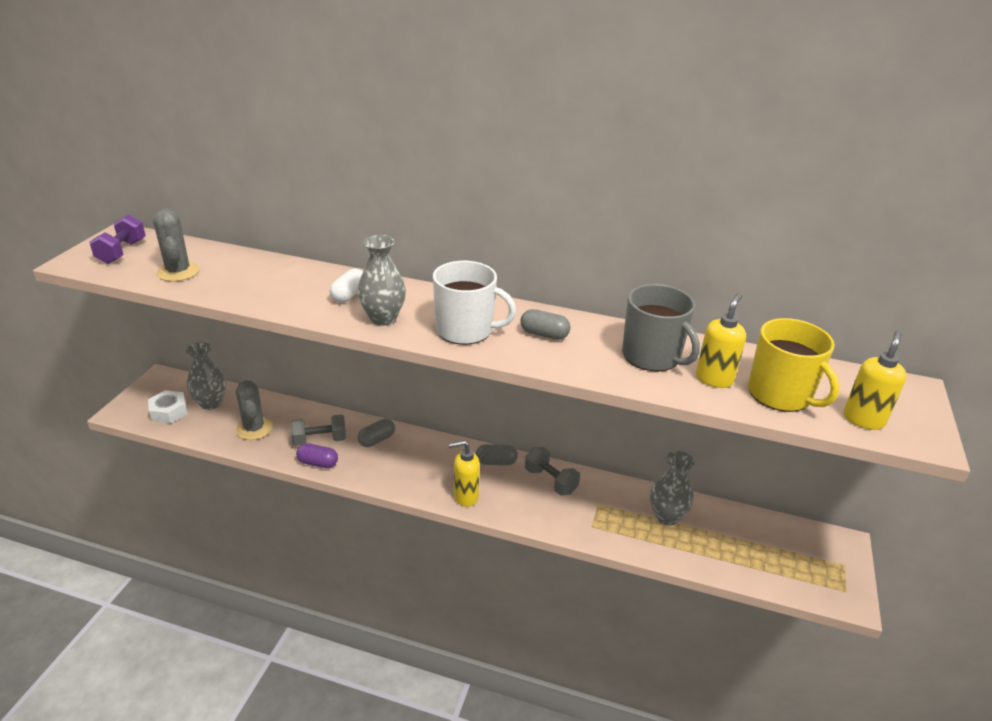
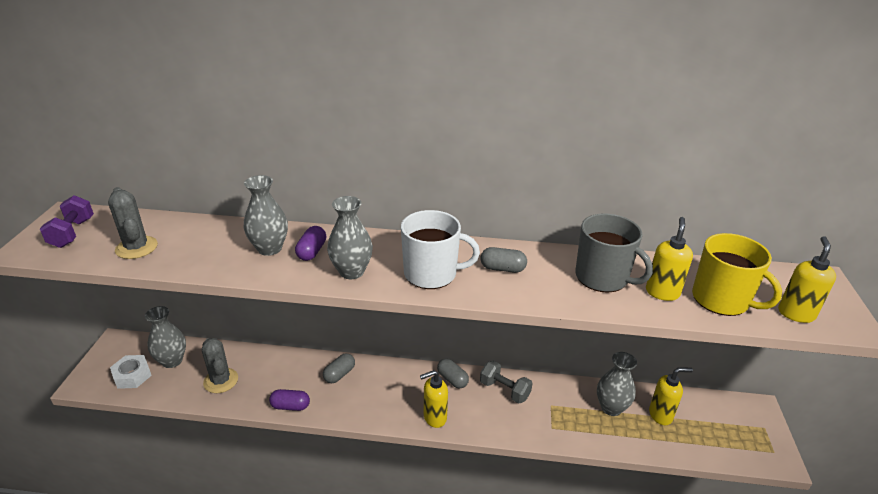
camera: 10 degrees left, 0 degrees up
grey dumbbell [290,414,346,446] -> none
white capsule [330,268,363,303] -> purple capsule [295,226,326,261]
grey capsule [476,444,518,465] -> grey capsule turned 60 degrees clockwise [437,358,469,388]
none -> grey vase [244,175,288,256]
none -> yellow soap dispenser [649,367,693,425]

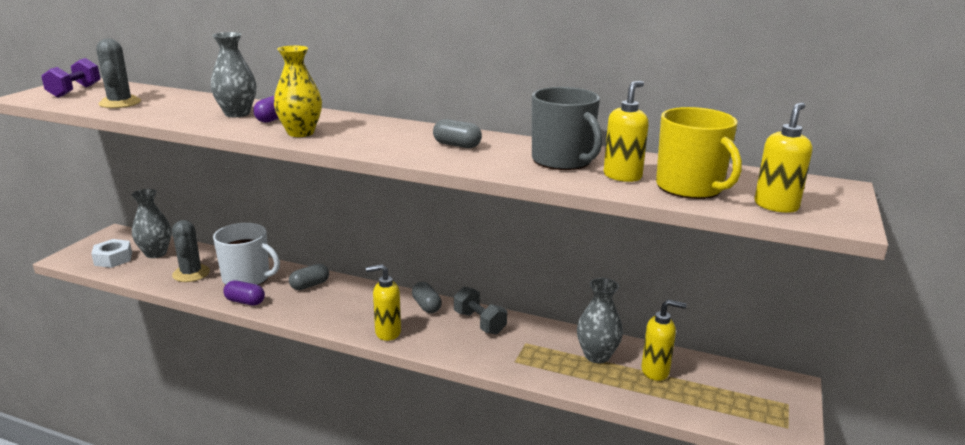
camera: 15 degrees right, 10 degrees down
grey vase [327,196,373,279] -> yellow vase [274,45,322,137]
white mug [401,210,480,289] -> white mug moved to [213,223,280,285]

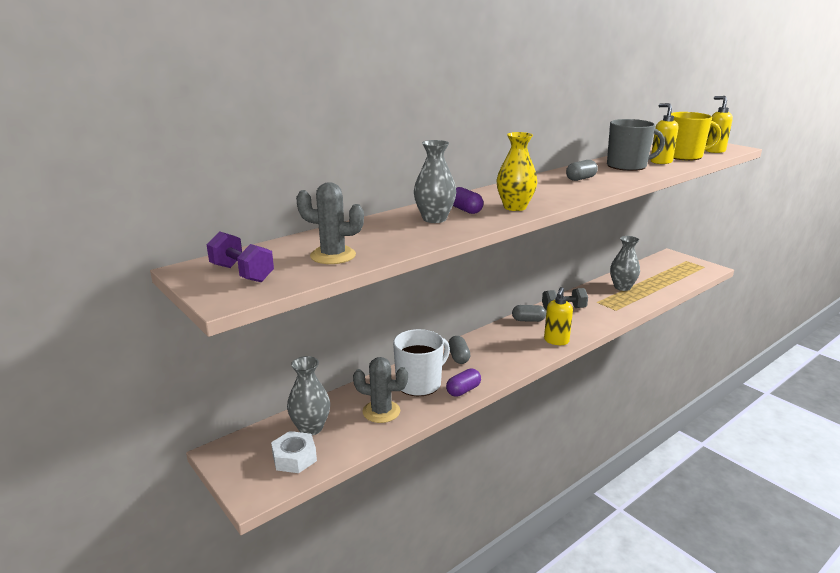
camera: 60 degrees left, 0 degrees up
yellow soap dispenser [641,300,686,381] -> none

